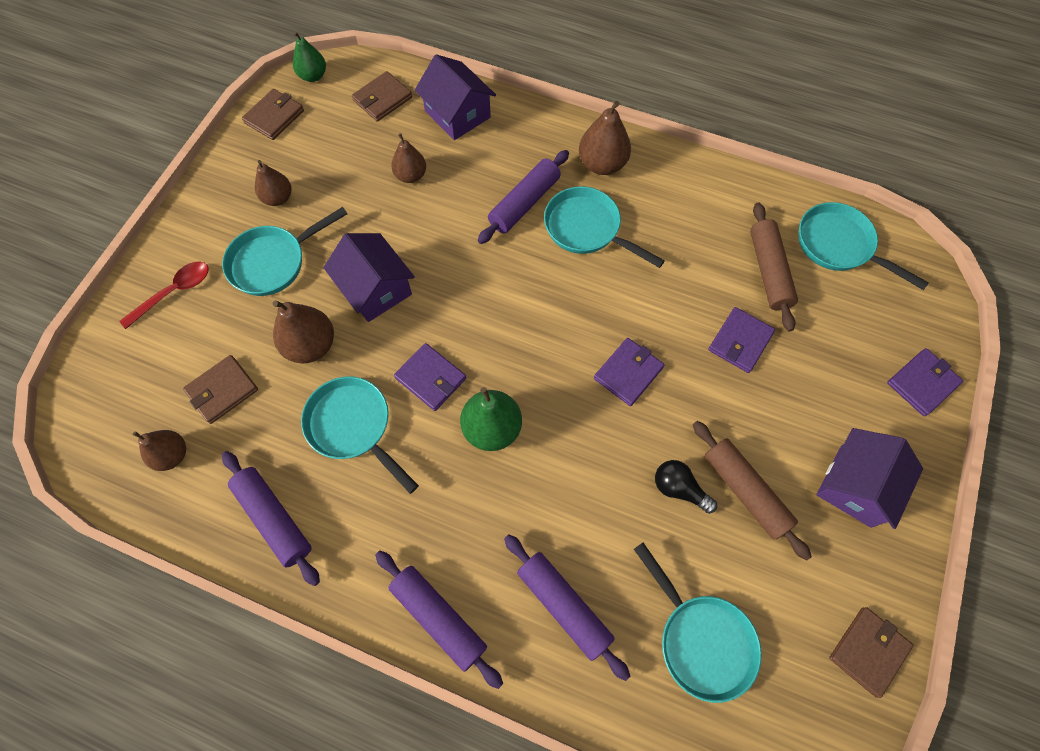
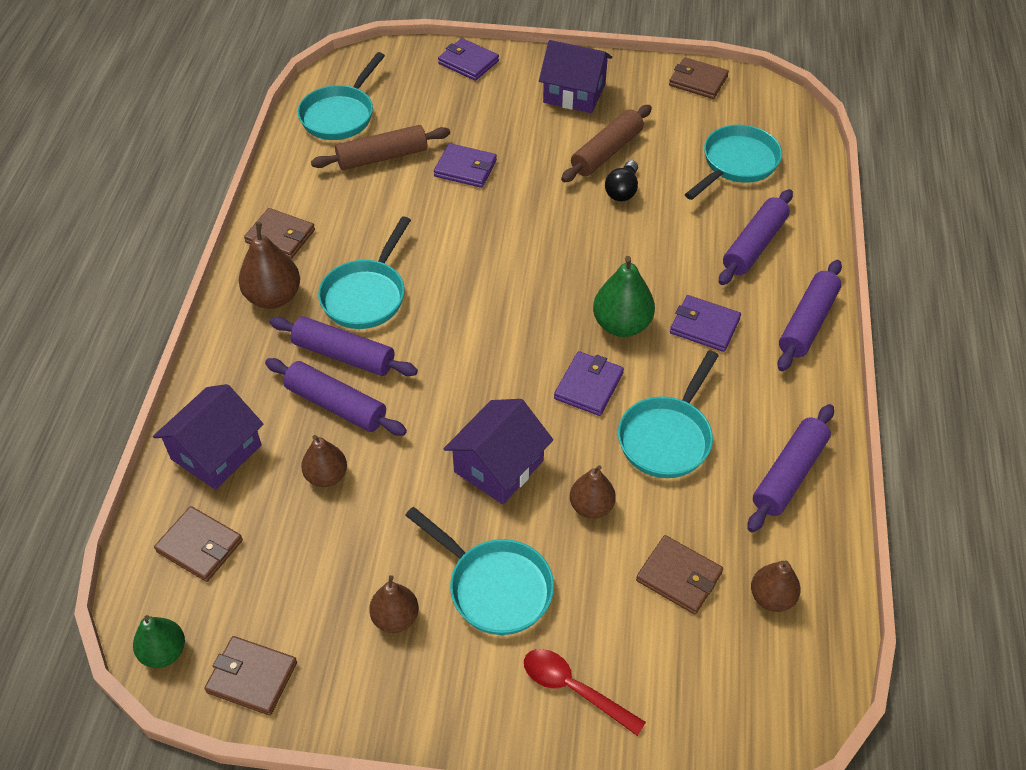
camera: 105 degrees left, 15 degrees down
brown pear [273,300,334,363] -> brown pear [570,465,616,519], size x0.67
purple wallet [594,338,664,406] -> purple wallet moved to [670,295,741,352]
none -> brown wallet [244,208,315,259]
none -> purple rolling pin [265,358,407,436]

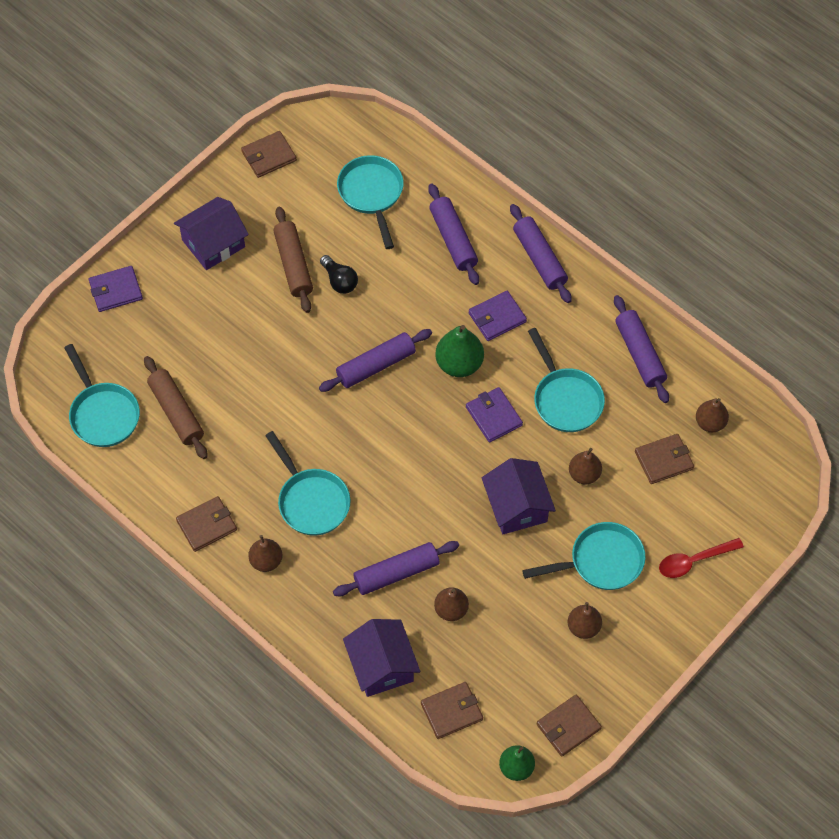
camera: 55 degrees left, 10 degrees up
brown pear [239,222,300,309] -> brown pear [248,535,283,572], size x0.67
purple rolling pin [269,316,418,376] -> purple rolling pin moved to [319,329,432,392]
brown rolling pin [311,125,450,170] -> brown rolling pin turned 45 degrees counterclockwise [144,356,207,459]
purple wallet [434,143,497,188] -> none

